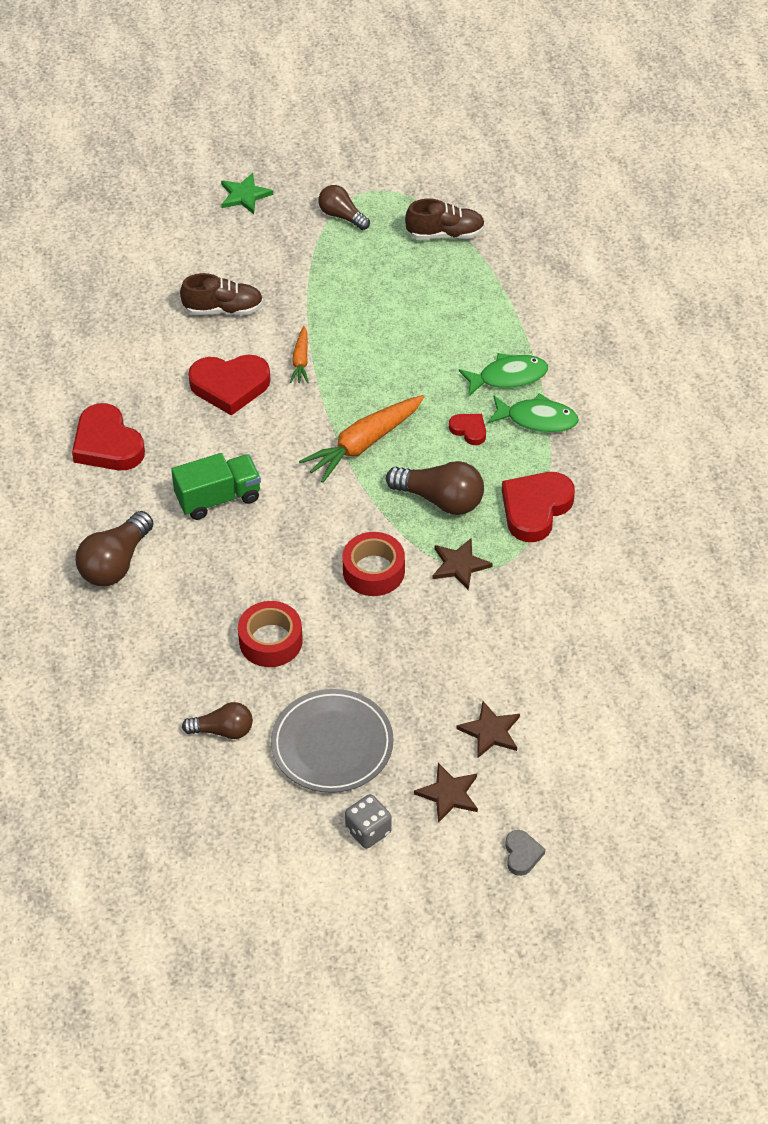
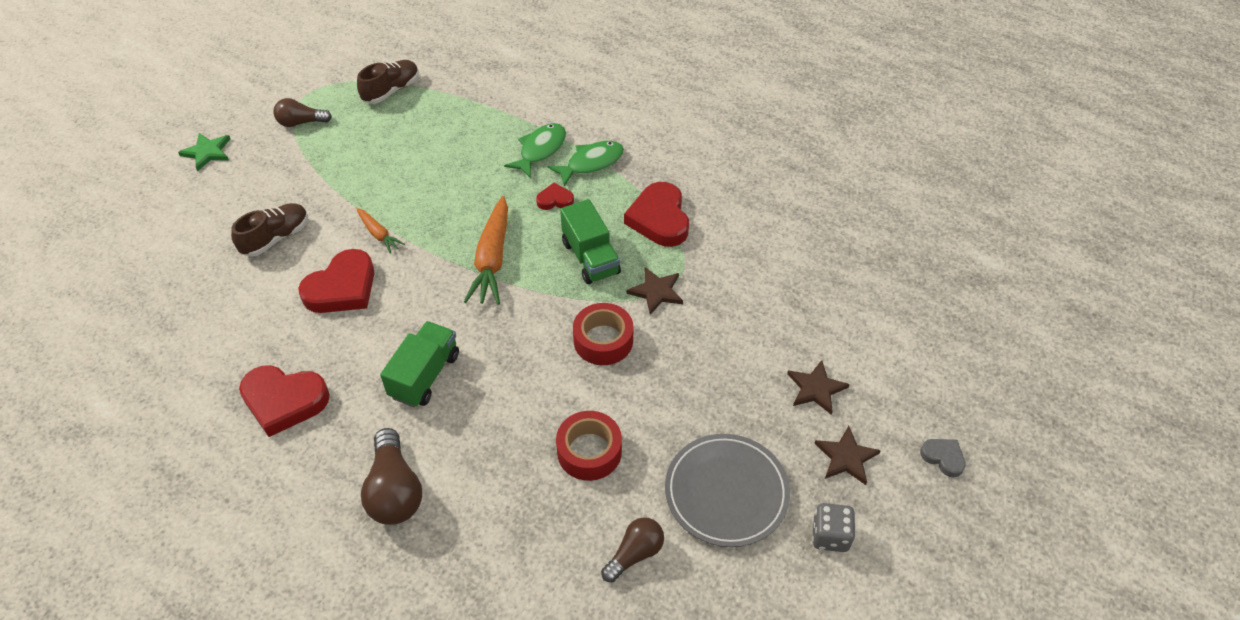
camera: 45 degrees left, 0 degrees up
brown light bulb [386,461,484,515] -> green truck [560,199,621,284]

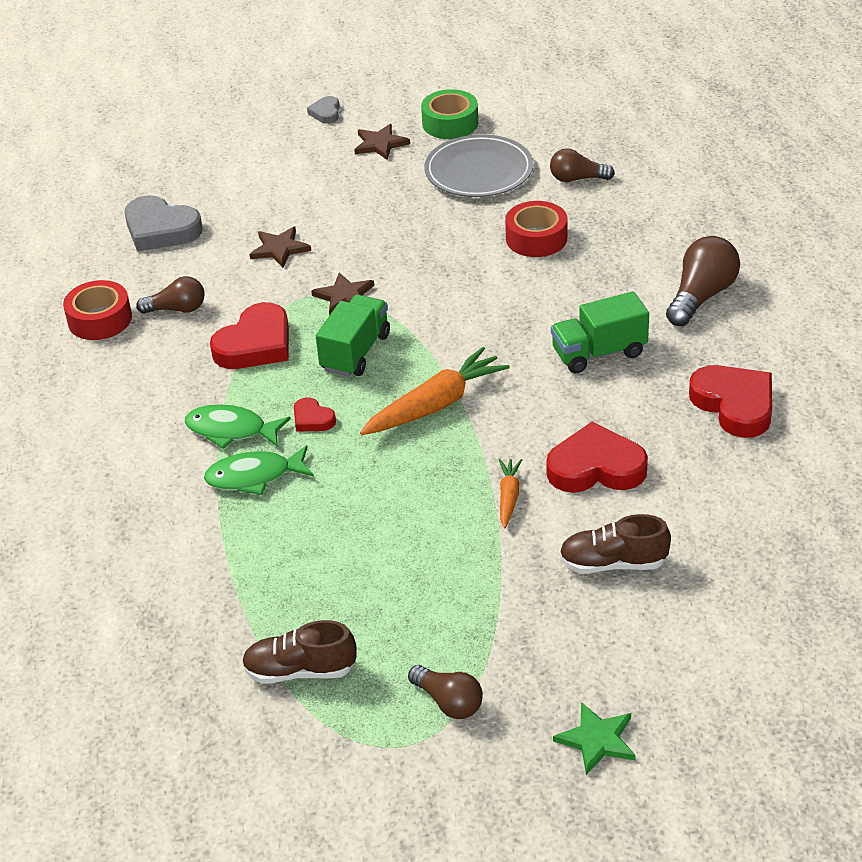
camera: 130 degrees left, 10 degrees down
red tape [573,303,633,365] -> red tape moved to [63,280,132,340]
brown star [787,360,850,415] -> brown star moved to [249,227,311,268]
grey dice [812,503,856,552] -> green tape [421,89,478,139]
none -> grey heart [124,195,203,252]
none -> brown light bulb [136,276,205,314]

